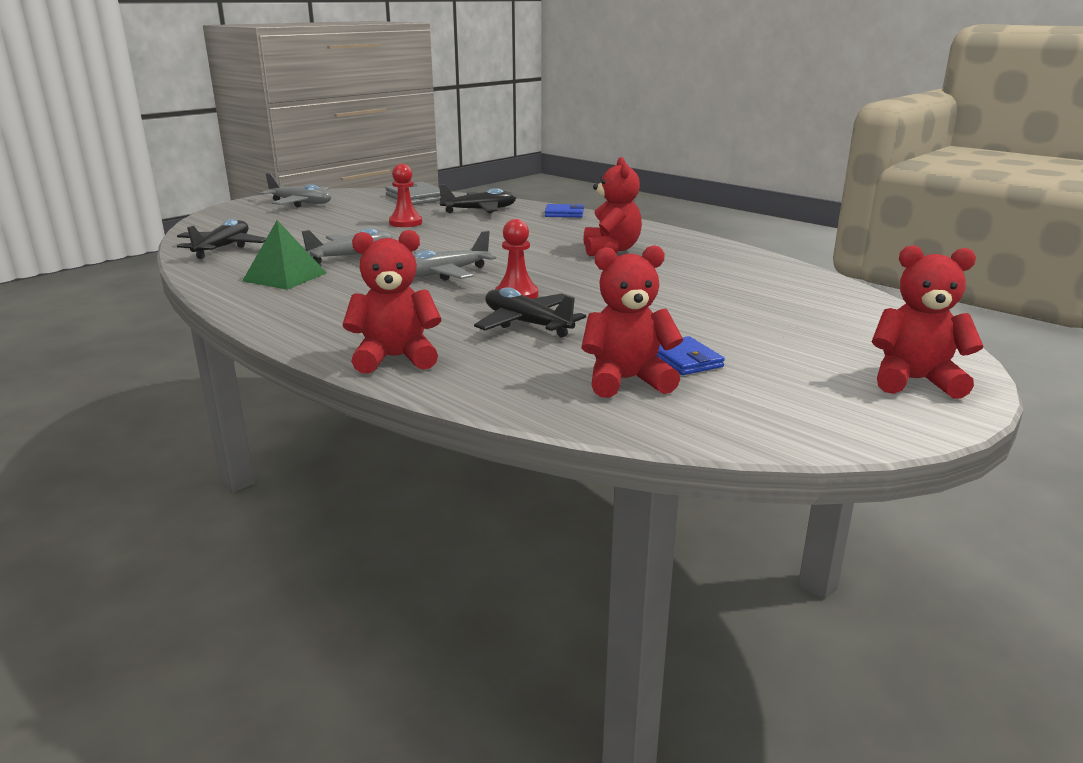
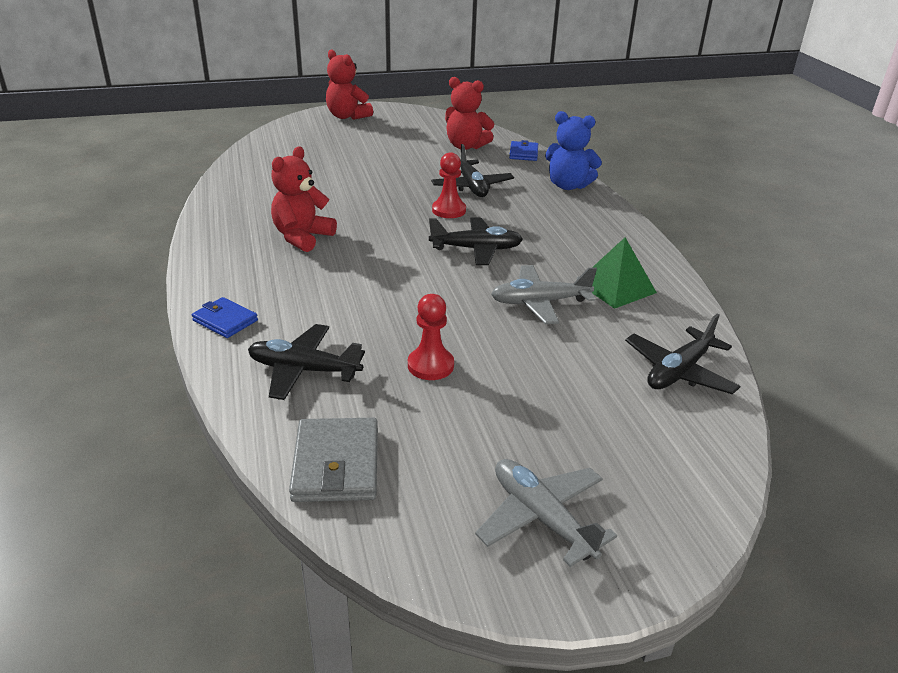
camera: 150 degrees left, 10 degrees up
red teddy bear [342,230,441,374] -> blue teddy bear [545,111,602,190]
grey plane [414,231,496,281] -> black plane [429,218,523,265]
blue wallet [656,336,725,375] -> blue wallet moved to [509,140,538,161]

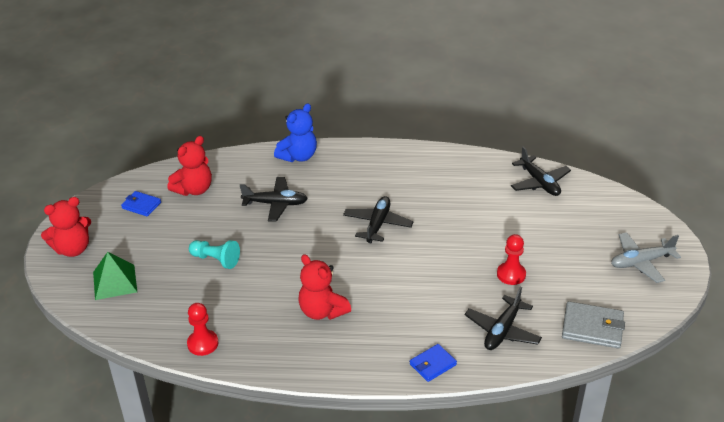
camera: 70 degrees left, 5 degrees up
red pawn [432,152,466,218] -> red pawn moved to [187,303,218,356]
grey plane [491,265,597,324] -> none
blue wallet [509,140,538,161] -> blue wallet moved to [121,191,161,217]
green pyramid [592,237,657,309] -> green pyramid moved to [93,252,137,300]
none -> turquoise pawn [189,240,240,269]

